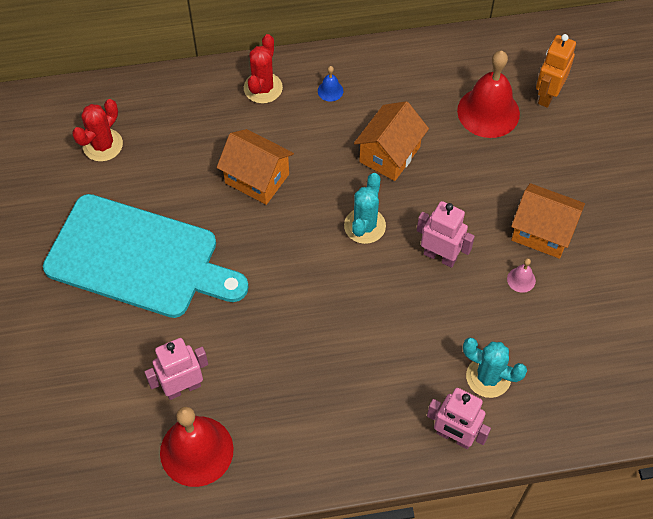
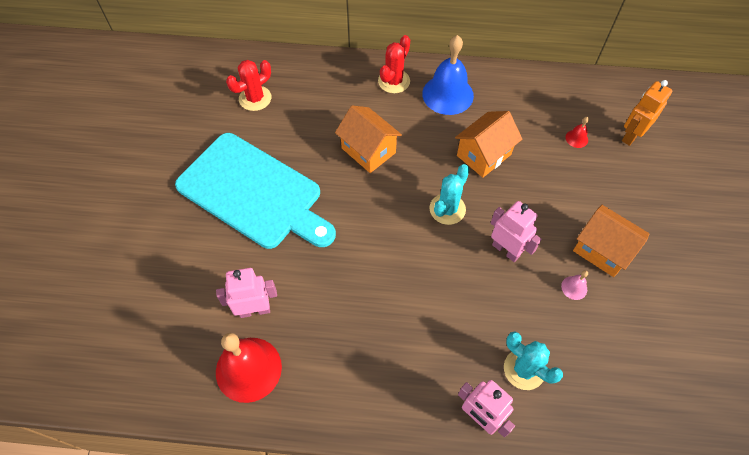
camera: 15 degrees right, 0 degrees up
blue bell [318,66,343,102] -> blue bell [422,35,474,115], size x2.38
red bell [457,51,520,138] -> red bell [566,117,589,148], size x0.42

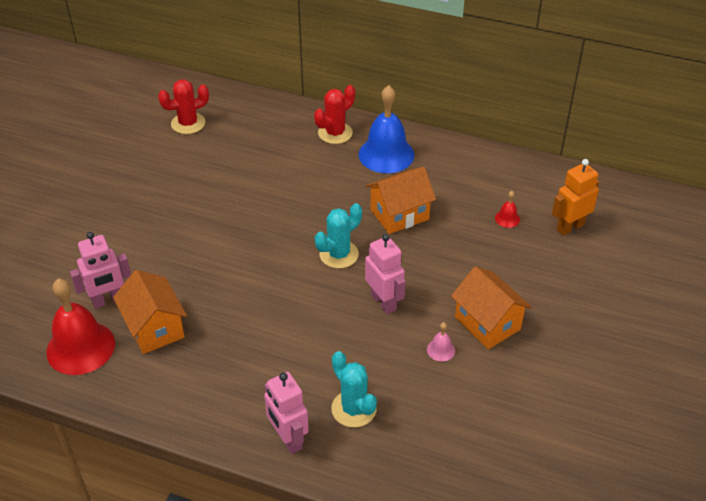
camera: 15 degrees right, 15 degrees down
turquoise cutting board [175,133,336,249] -> none
pink robot [216,268,277,318] -> pink robot turned 150 degrees clockwise [70,232,131,309]
orange house [335,105,402,173] -> orange house moved to [113,270,187,354]

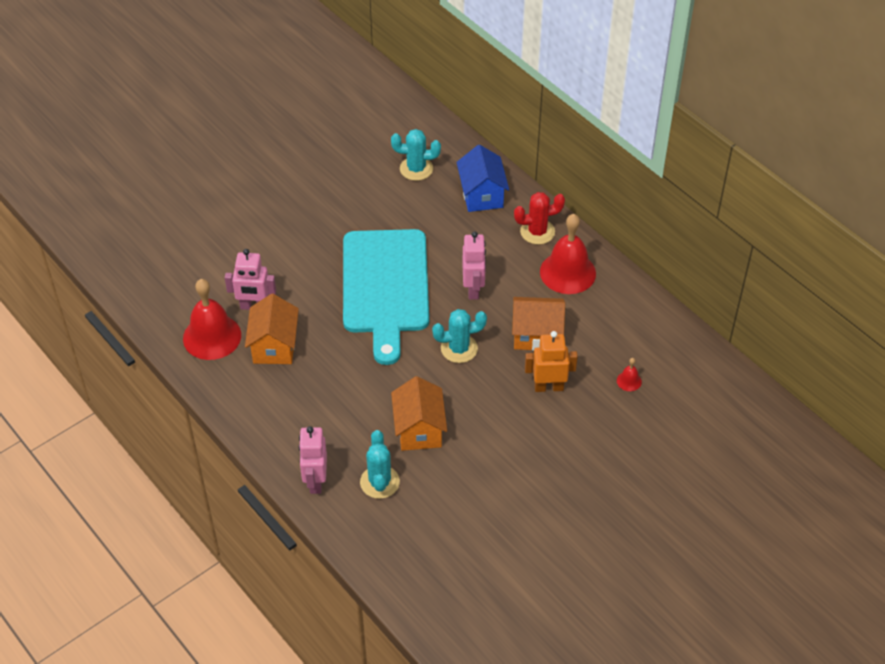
camera: 30 degrees right, 5 degrees up
red cactus [158,79,209,134] -> turquoise cactus [391,129,441,181]
blue bell [359,85,414,173] -> red bell [540,214,596,294]
pink robot [365,234,406,314] -> pink robot moved to [462,231,486,300]
pink bell [427,322,455,362] -> none
orange house [451,266,532,349] -> orange house moved to [391,376,447,451]
orange robot [552,159,599,236] -> orange robot moved to [525,331,578,392]
none -> turquoise cutting board [343,229,429,365]
none -> blue house [456,144,509,212]

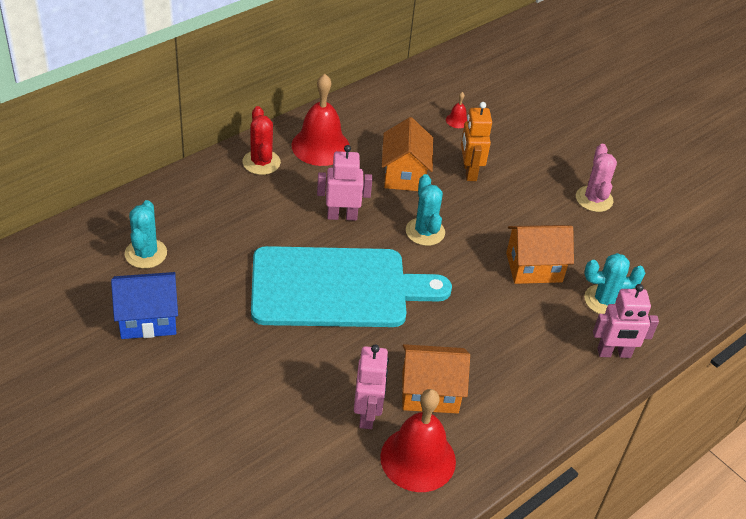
camera: 95 degrees left, 5 degrees down
blue house [456,144,509,212] -> blue house moved to [111,272,178,339]
none -> pink cactus [576,144,617,212]

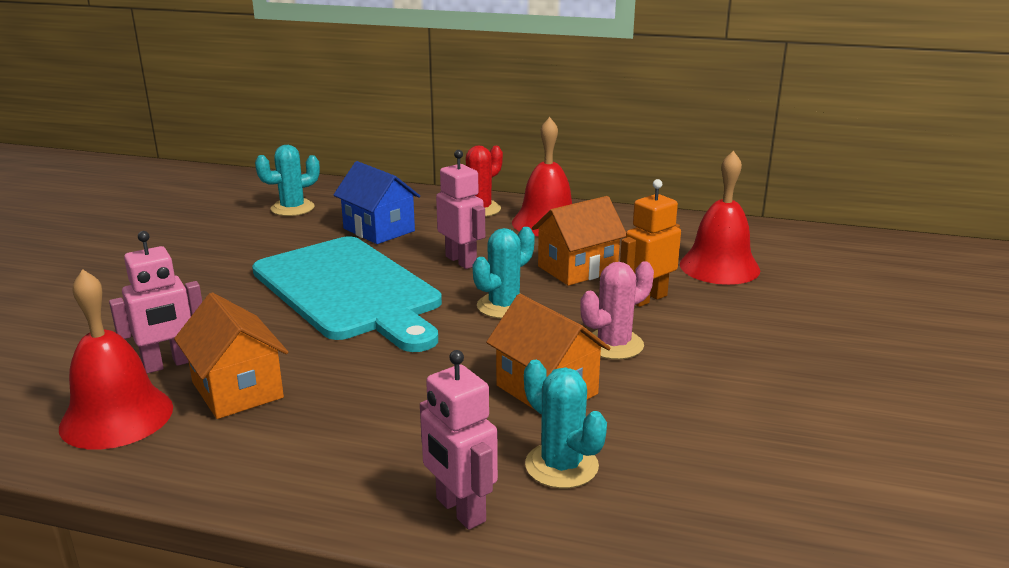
camera: 60 degrees right, 20 degrees down
blue house [111,272,178,339] -> blue house moved to [334,161,420,244]
red bell [446,92,467,128] -> red bell [680,151,760,285], size x2.38
pink cactus [576,144,617,212] -> pink cactus moved to [580,261,654,360]

